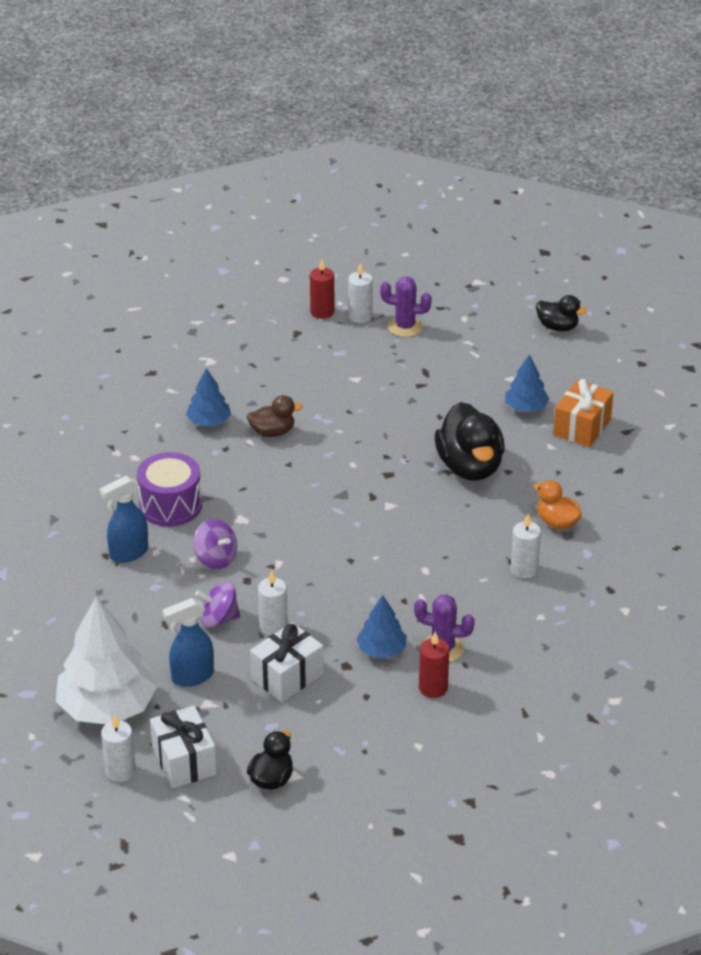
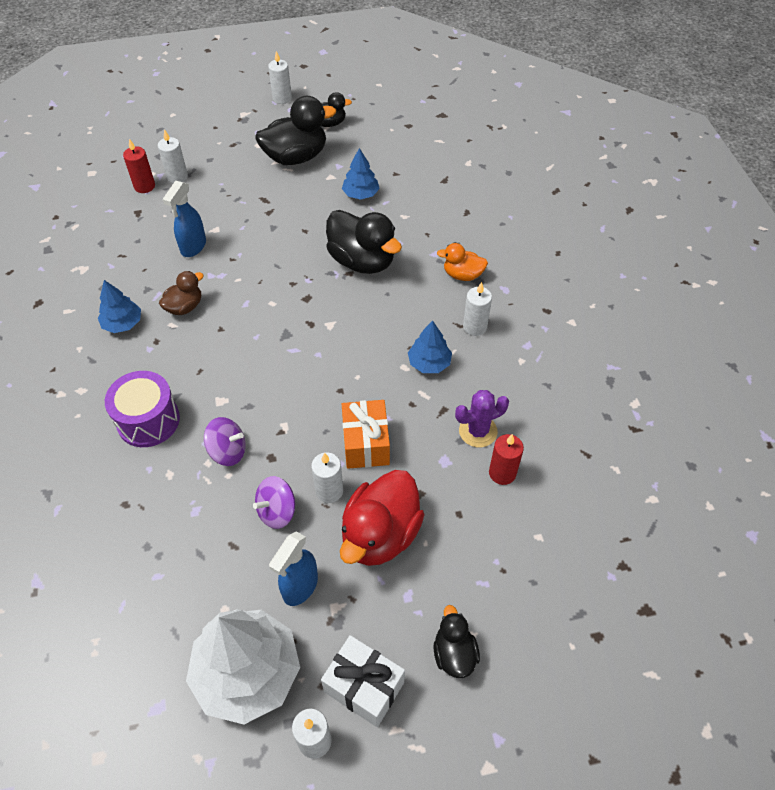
camera: 35 degrees left, 15 degrees up
blue spray bottle [100,476,148,563] -> blue spray bottle moved to [163,181,206,257]
white gift [250,622,324,702] -> red duck [340,470,425,566]
blue tree [356,595,407,658] -> blue tree moved to [408,320,452,373]
purple cactus [380,276,432,337] -> none
orange gift [553,379,614,447] -> orange gift moved to [342,400,390,469]
none -> black duck [255,96,336,165]
none -> white candle [268,51,292,104]

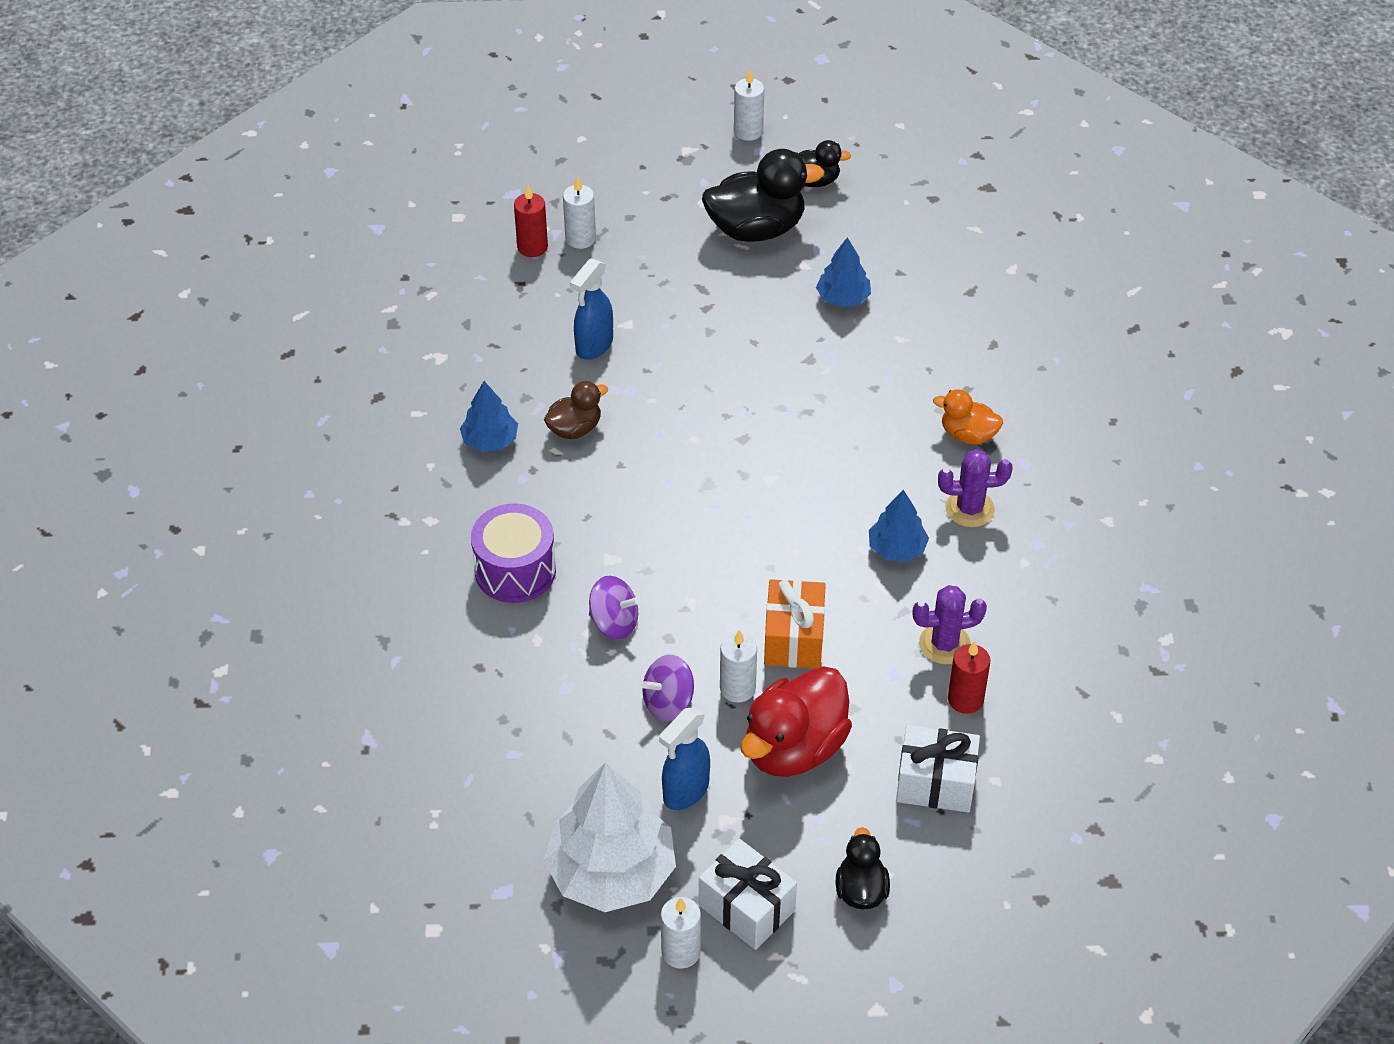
camera: 10 degrees right, 5 degrees down
black duck [326,210,402,274] -> none
white candle [463,282,492,336] -> purple cactus [938,449,1013,527]
none -> white gift [896,725,980,812]

